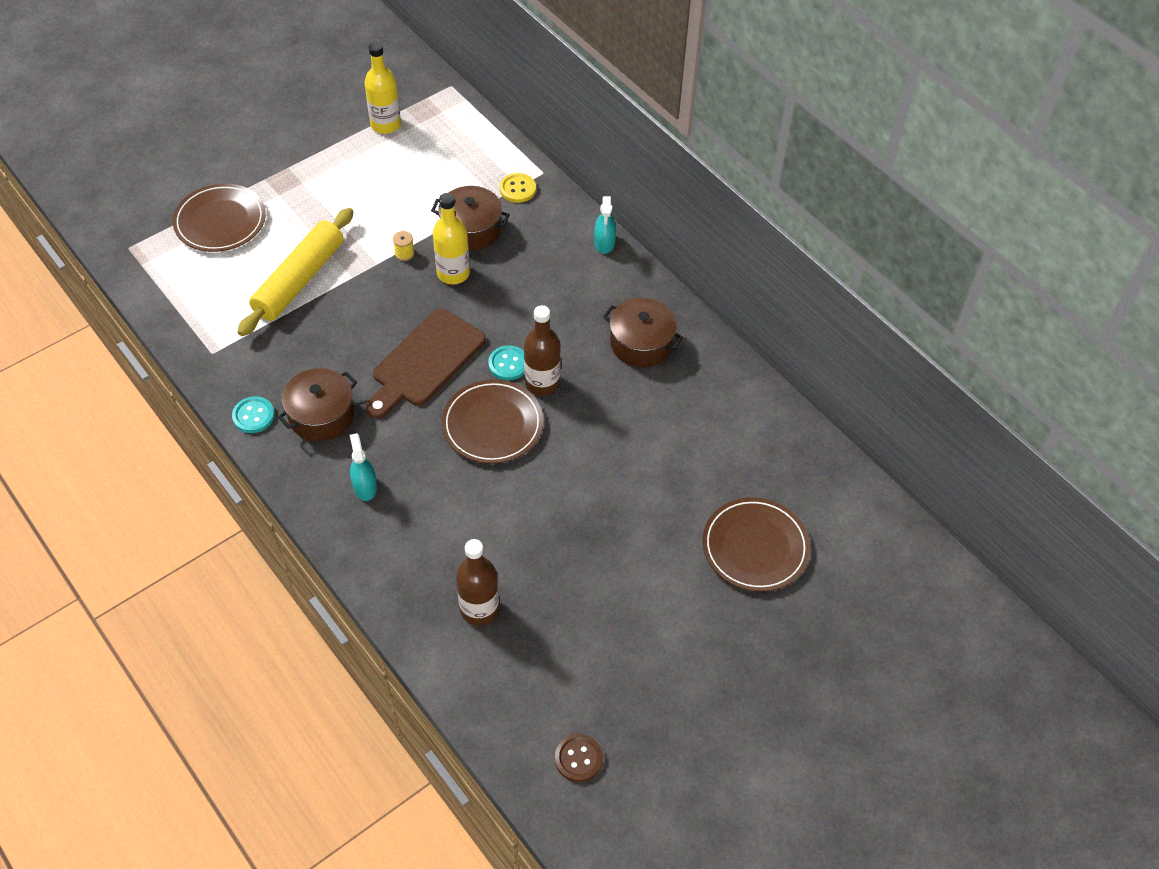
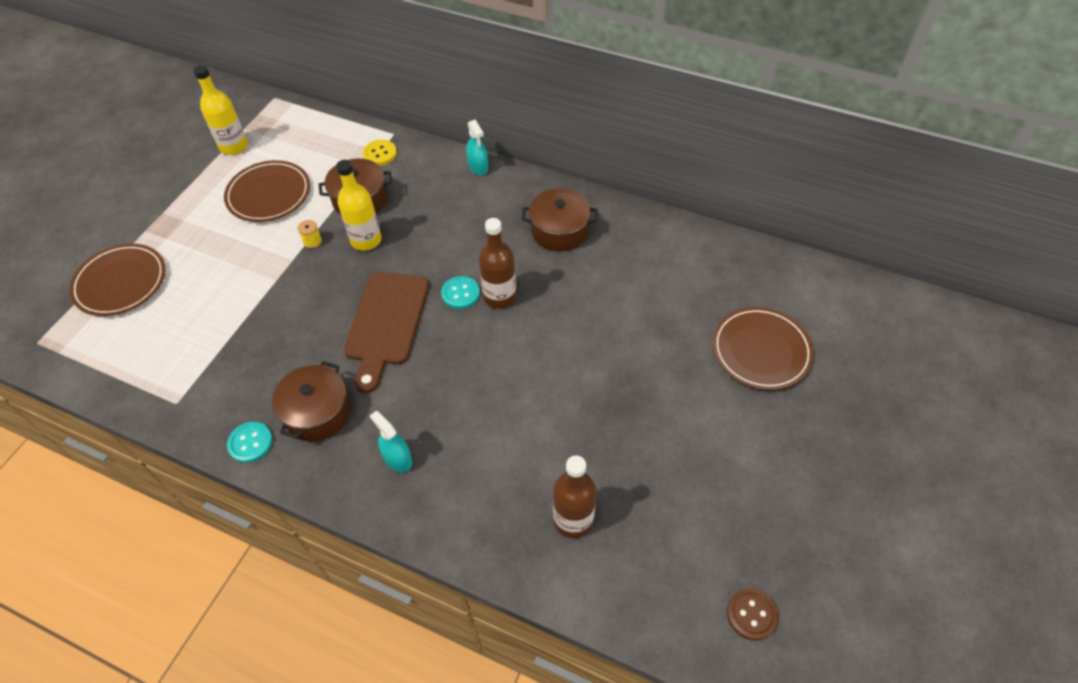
camera: 25 degrees left, 0 degrees up
yellow rolling pin [238,208,353,336] -> none
brown plate [442,379,543,464] -> brown plate moved to [224,160,310,222]

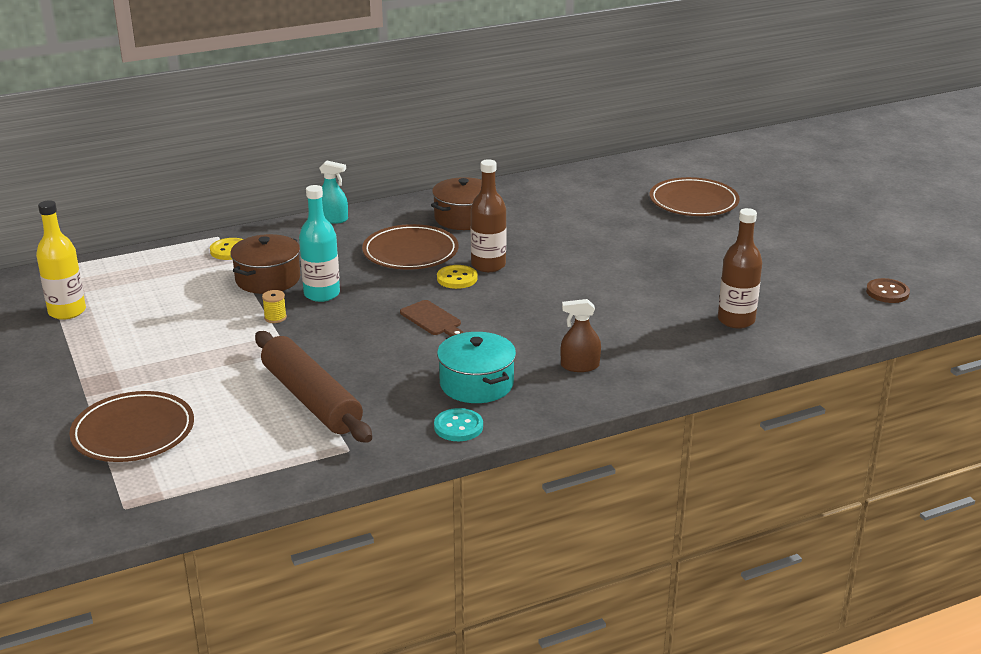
camera: 50 degrees left, 25 degrees down
brown plate [224,160,310,222] -> brown plate moved to [362,224,459,269]
brown pot [272,361,350,441] -> turquoise pot [437,332,516,403]
yellow bottle [336,160,382,251] -> turquoise bottle [299,185,340,302]
brown cutting board [344,272,429,393] -> brown cutting board [400,300,464,336], size x0.51
turquoise spray bottle [370,411,412,472] -> brown spray bottle [561,299,601,372]
turquoise button [441,276,480,309] -> yellow button [437,265,478,289]
none -> brown rolling pin [255,331,372,443]

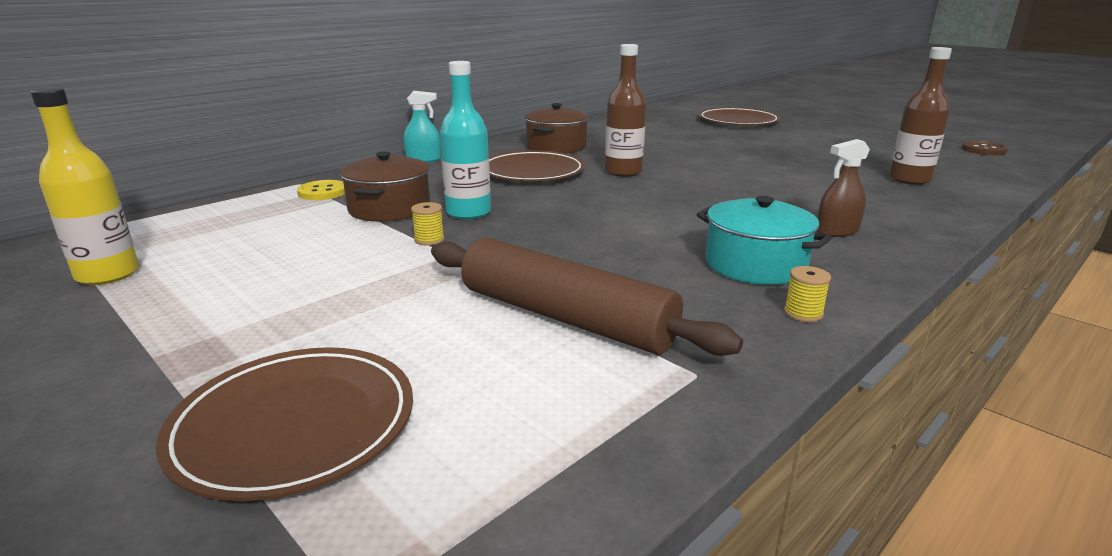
camera: 20 degrees left, 5 degrees down
brown cutting board [400,300,464,336] -> none
turquoise button [434,408,483,441] -> yellow spool [784,266,831,322]
yellow button [437,265,478,289] -> none

